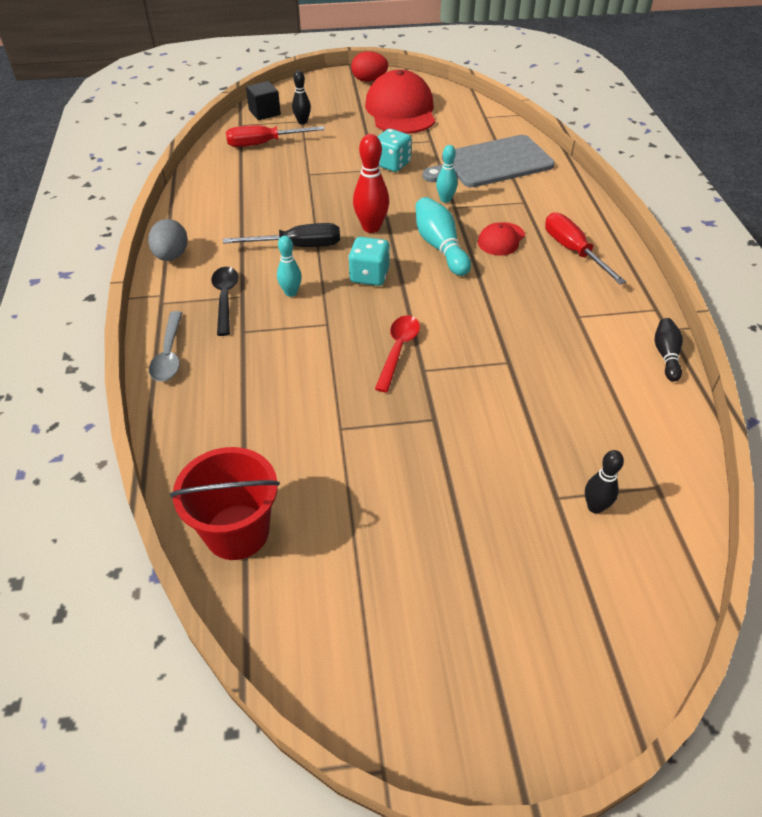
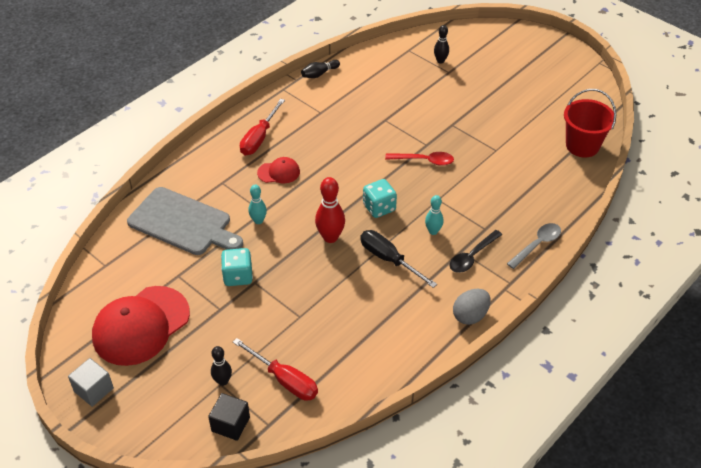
camera: 130 degrees left, 0 degrees up
red egg [351,51,388,82] -> grey cube [68,358,114,407]
red spoon [375,315,420,392] -> red spoon turned 150 degrees counterclockwise [385,152,454,166]
turquoise bowling pin [415,197,471,276] -> none

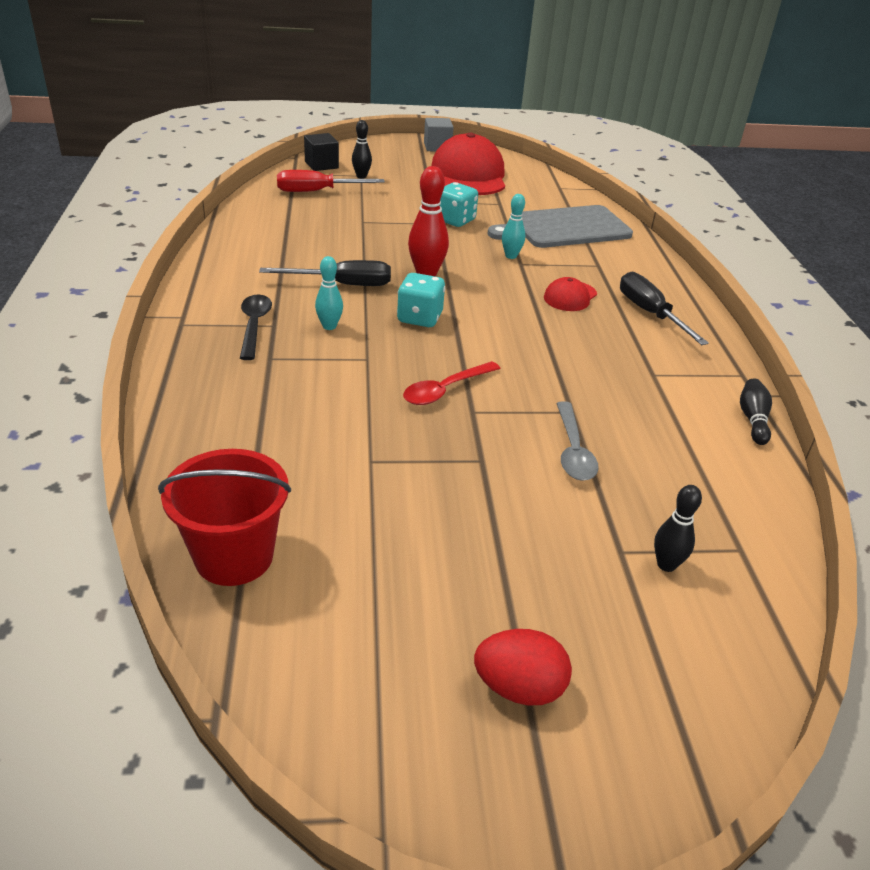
camera: 130 degrees right, 10 degrees down
red screwdriver [240,99,285,155] -> black screwdriver [620,272,709,345]
grey egg [453,289,491,325] -> none
grey spoon [507,223,561,269] -> grey spoon moved to [556,401,599,481]
none -> red egg [474,629,572,705]

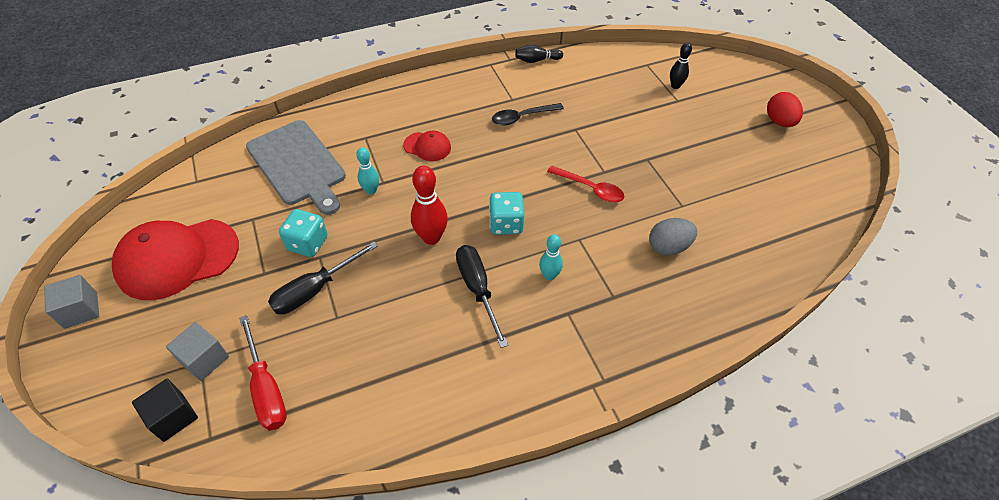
camera: 105 degrees left, 15 degrees up
red bucket [158,449,291,586] -> none
black spoon [240,295,272,360] -> black spoon moved to [492,103,564,125]
black bowling pin [352,120,372,179] -> grey cube [166,322,229,381]
grey spoon [556,401,599,481] -> none
black screwdriver [620,272,709,345] -> black screwdriver moved to [268,242,378,314]
none -> grey egg [649,218,697,256]

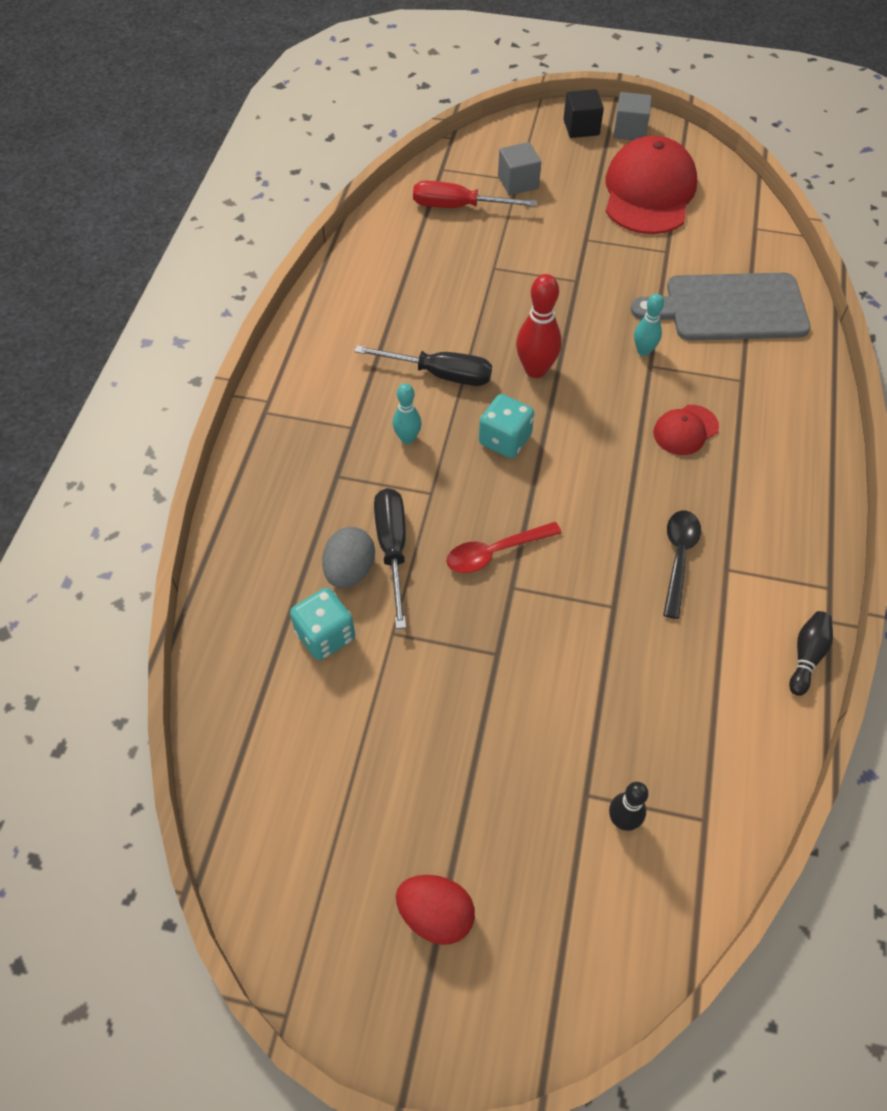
camera: 125 degrees right, 5 degrees up
black cube [132,379,198,442] -> black cube moved to [563,89,604,138]
black screwdriver [268,242,378,314] -> black screwdriver moved to [374,488,406,629]
turquoise dice [279,209,328,257] -> turquoise dice moved to [290,588,355,660]

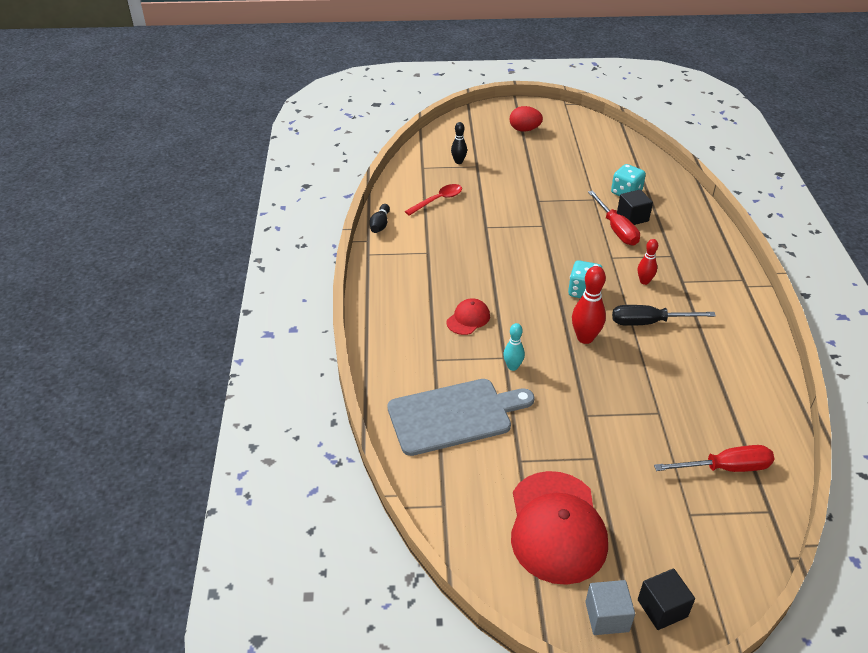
camera: 165 degrees right, 15 degrees down
grey egg [322,527,375,588] -> black cube [617,189,653,225]
black screwdriver [374,488,406,629] -> red screwdriver [588,190,640,245]
turquoise bowling pin [393,383,422,444] -> red bowling pin [638,239,658,285]
red spoon [446,522,562,573] -> red spoon moved to [405,184,462,216]
grey cube [498,142,541,195] -> none
black spoon [663,511,701,619] -> none

